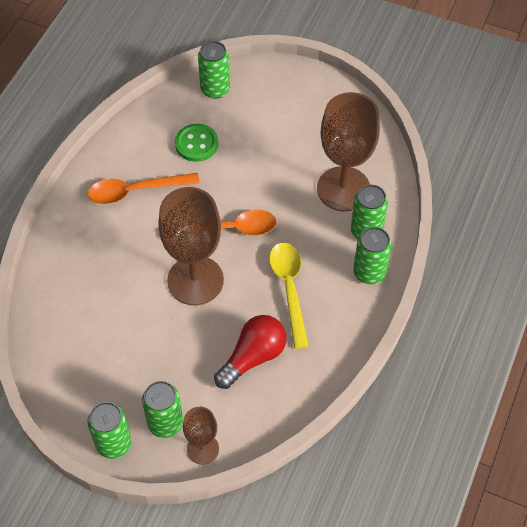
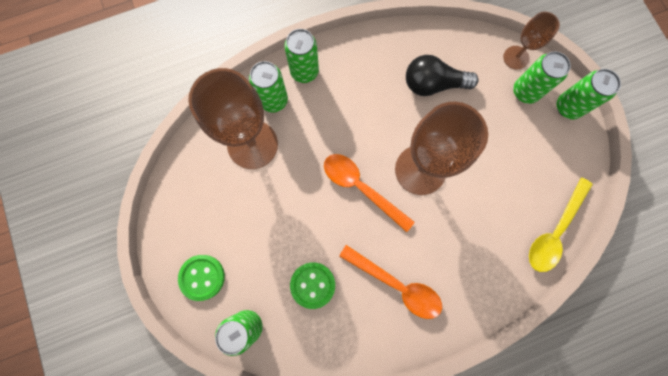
camera: 135 degrees left, 20 degrees up
red light bulb [214,315,287,389] -> black light bulb [406,55,478,96]
yellow spoon [269,243,309,349] -> yellow spoon moved to [529,177,593,272]
none -> green button [178,255,225,301]

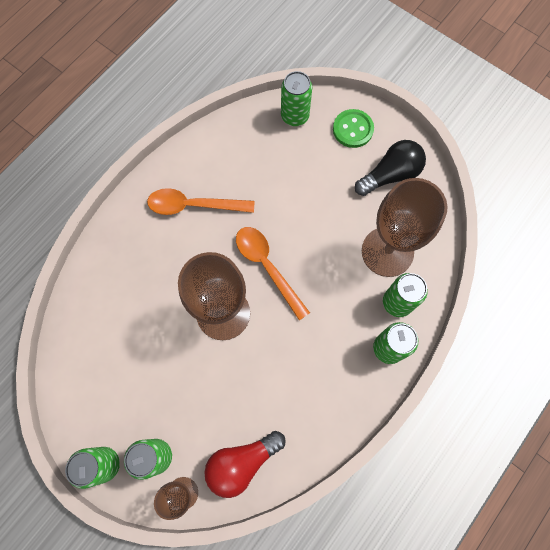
camera: 150 degrees right, 5 degrees down
green button [290,263,335,309] -> none
orange spoon [324,154,415,232] -> orange spoon turned 135 degrees counterclockwise [236,227,310,320]
black light bulb [406,55,478,96] -> black light bulb moved to [355,140,426,196]
yellow spoon [529,177,593,272] -> none
none -> red light bulb [204,431,286,498]

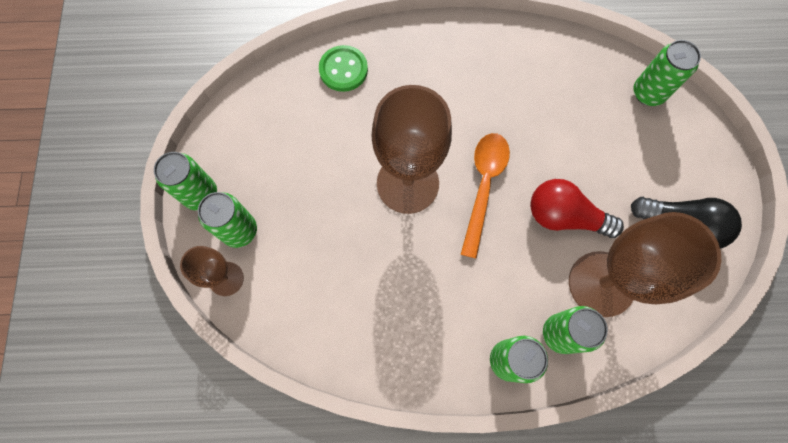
camera: 50 degrees right, 0 degrees up
orange spoon [147,188,254,215] -> none
red light bulb [204,431,286,498] -> red light bulb moved to [530,179,624,238]
green button [333,109,374,148] -> green button moved to [319,45,368,92]

